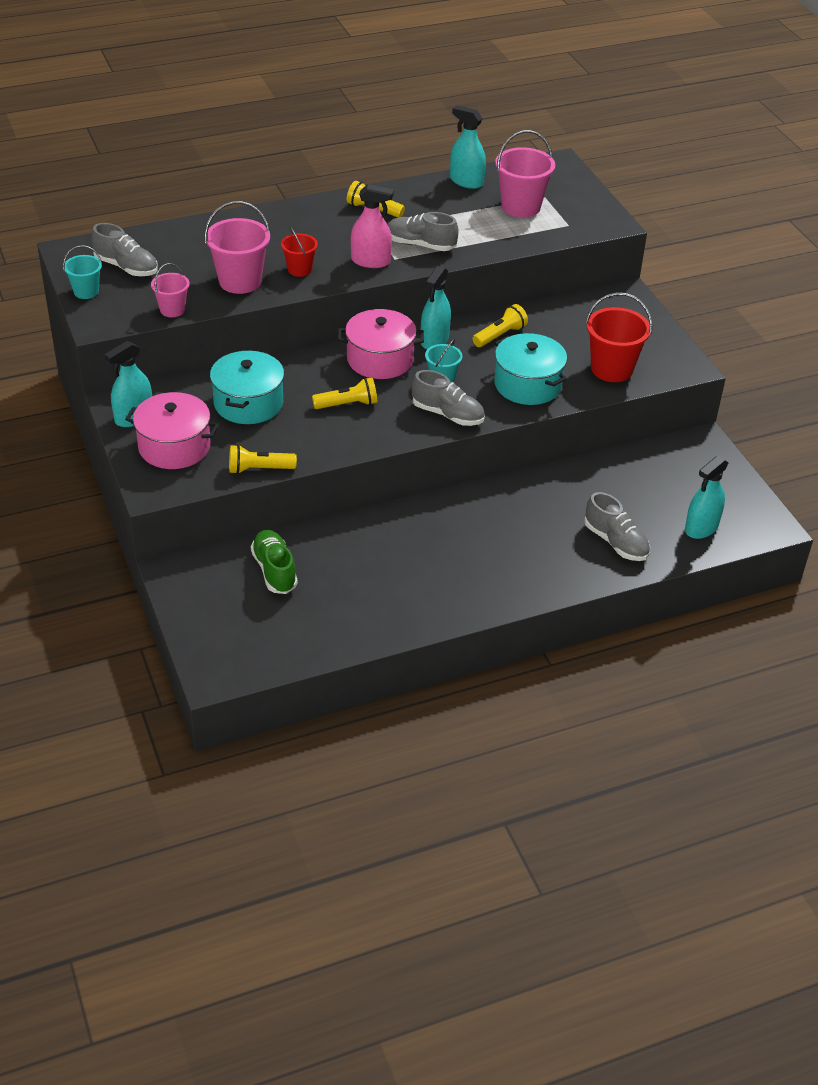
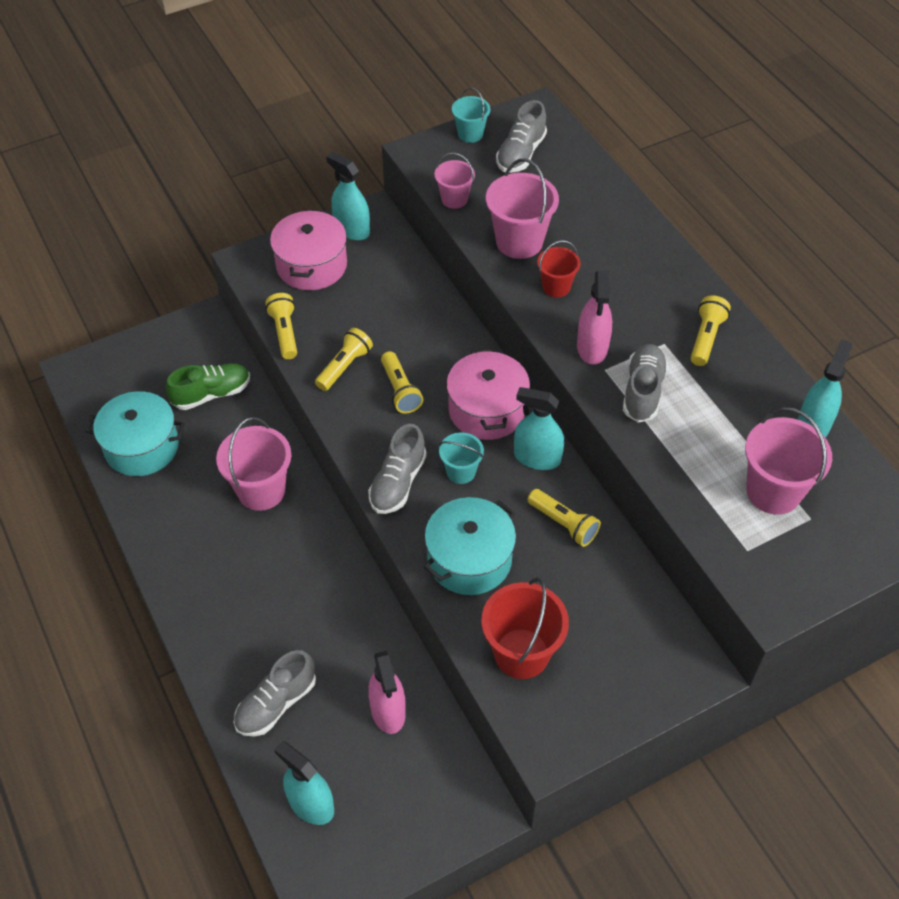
camera: 85 degrees right, 10 degrees up
turquoise pot [210,350,284,424] -> turquoise pot moved to [85,391,185,476]
none -> pink bucket [216,417,291,511]
none -> yellow flashlight [315,328,373,391]
none -> pink spray bottle [368,651,406,734]

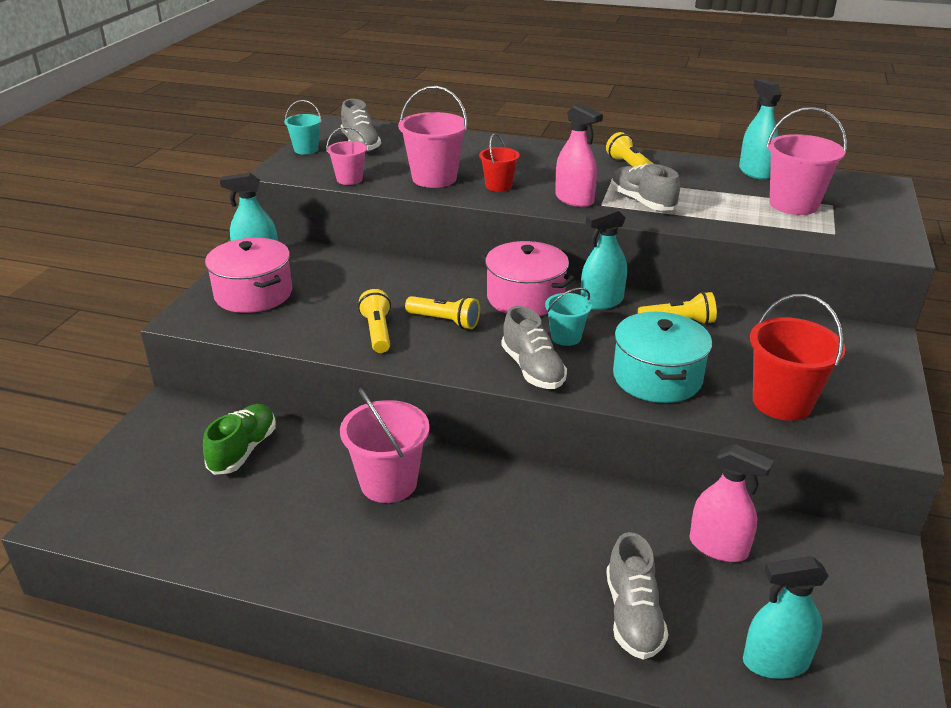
camera: 45 degrees left, 20 degrees down
turquoise pot [85,391,185,476] -> none
yellow flashlight [265,293,297,359] -> none

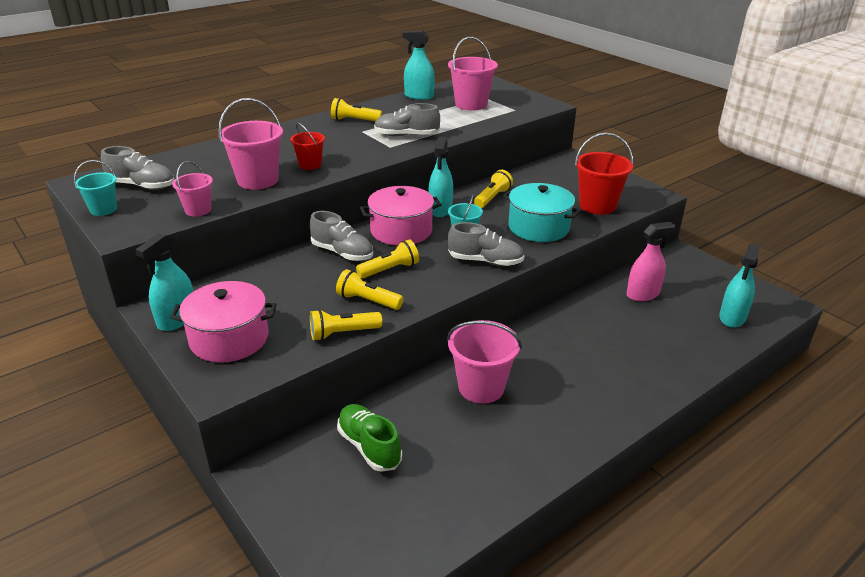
camera: 55 degrees left, 0 degrees up
pink spray bottle [555,103,603,207] -> none
grey shoe [606,532,668,660] -> grey shoe moved to [309,211,373,261]
none -> yellow flashlight [310,309,382,341]

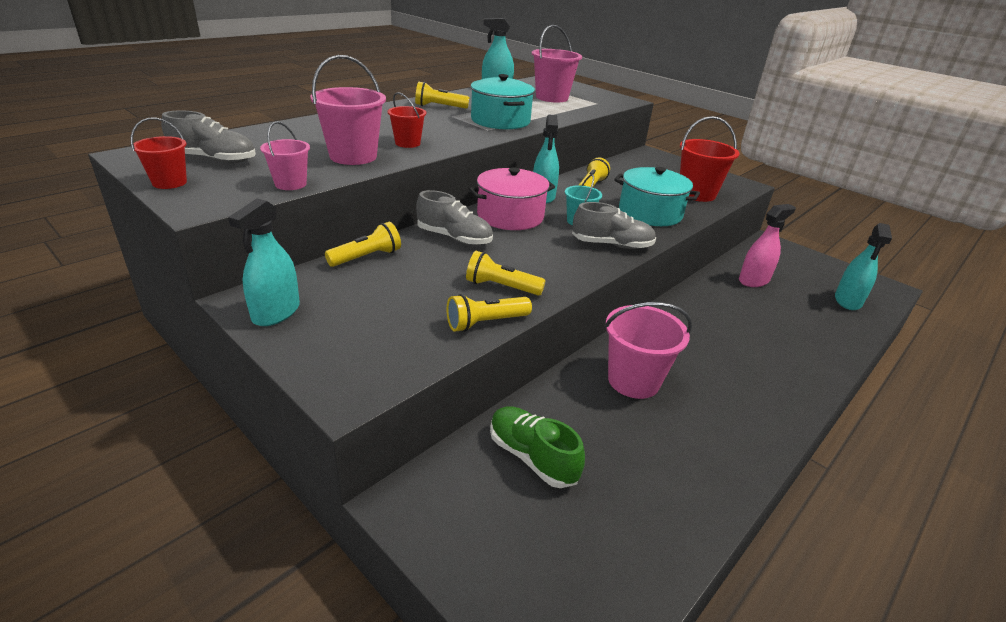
camera: 10 degrees left, 0 degrees up
turquoise bucket [74,160,117,216] -> red bucket [130,117,187,189]
pink pot [170,281,276,363] -> none
yellow flashlight [356,239,419,278] -> yellow flashlight moved to [325,222,401,267]
grey shoe [374,103,440,137] -> turquoise pot [471,74,535,129]

